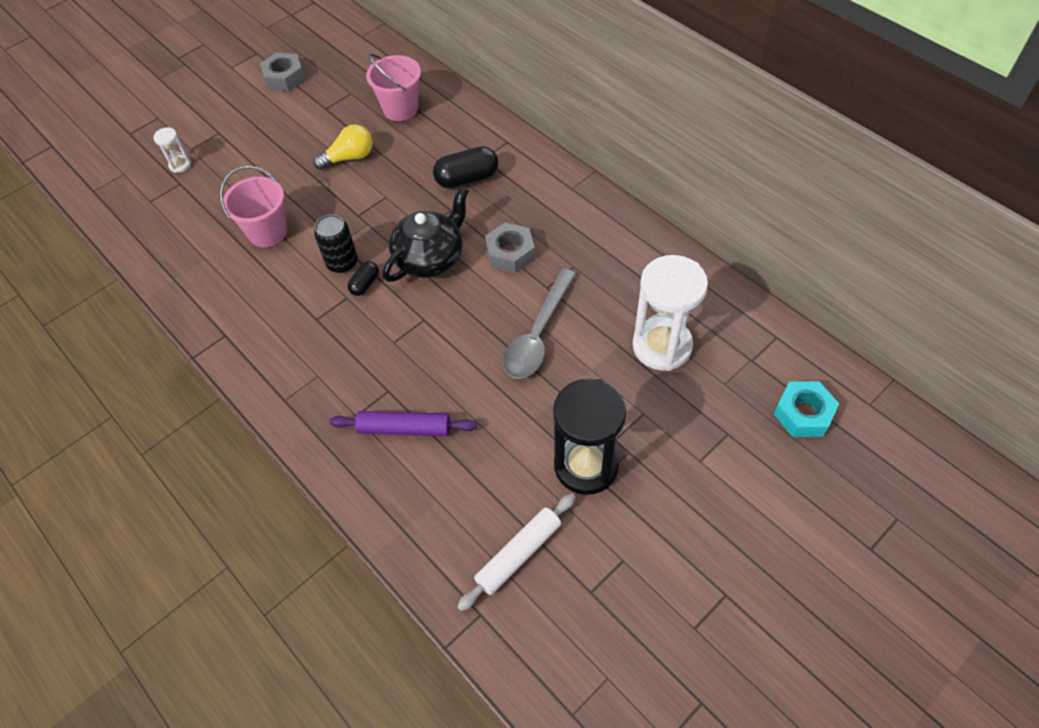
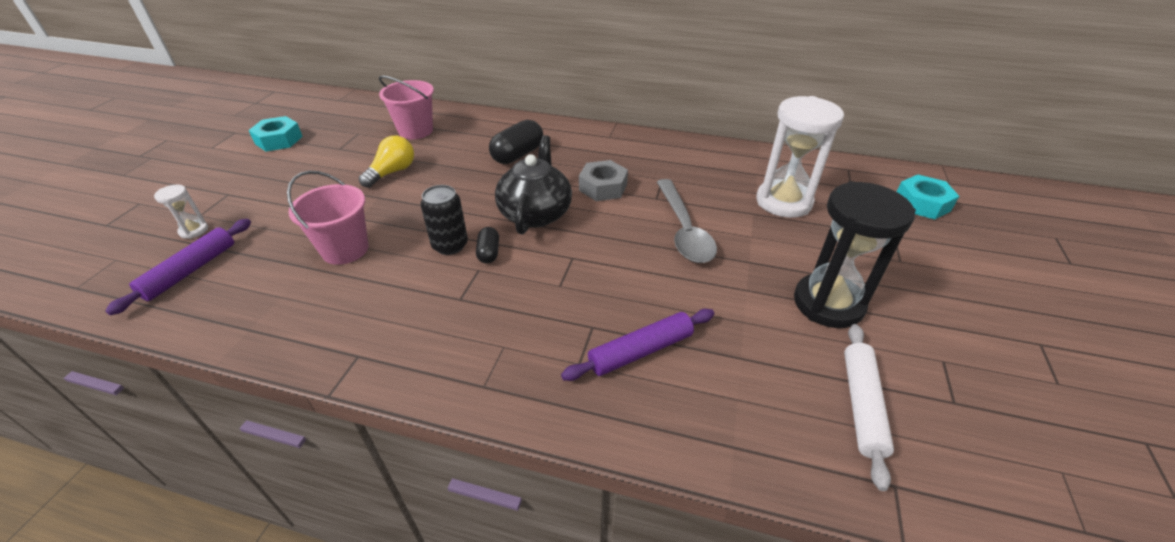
camera: 35 degrees left, 15 degrees down
grey nut [260,52,305,91] -> turquoise nut [249,116,303,151]
none -> purple rolling pin [105,219,251,315]

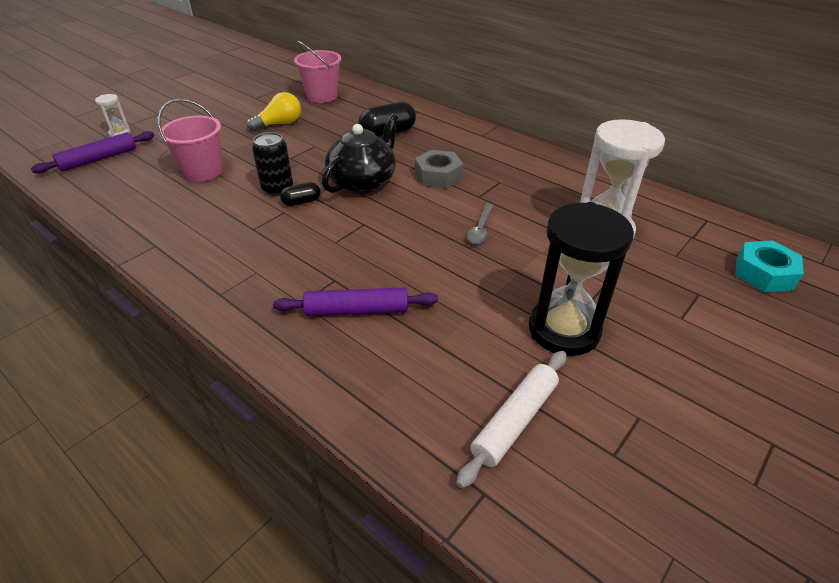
camera: 25 degrees right, 0 degrees up
turquoise nut [249,116,303,151] -> none
black capsule [476,227,499,264] -> black capsule turned 45 degrees clockwise [280,182,320,206]
grey spoon [657,179,717,263] -> grey spoon [467,203,494,244], size x0.52

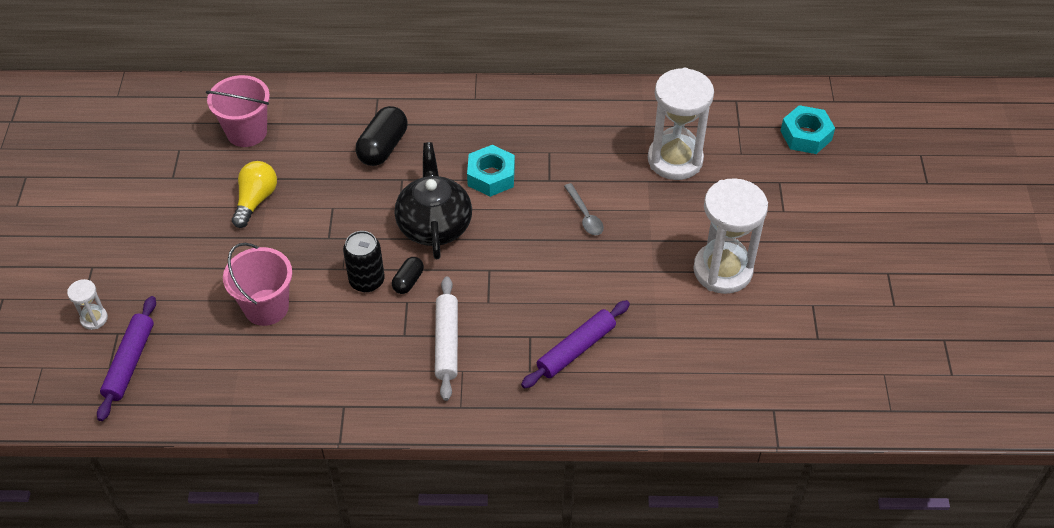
camera: 40 degrees left, 10 degrees up
grey nut [415,150,463,188] -> turquoise nut [467,145,515,197]
white rolling pin [456,351,566,488] -> white rolling pin moved to [435,276,458,401]
black hourglass [529,202,634,356] -> white hourglass [694,178,768,294]

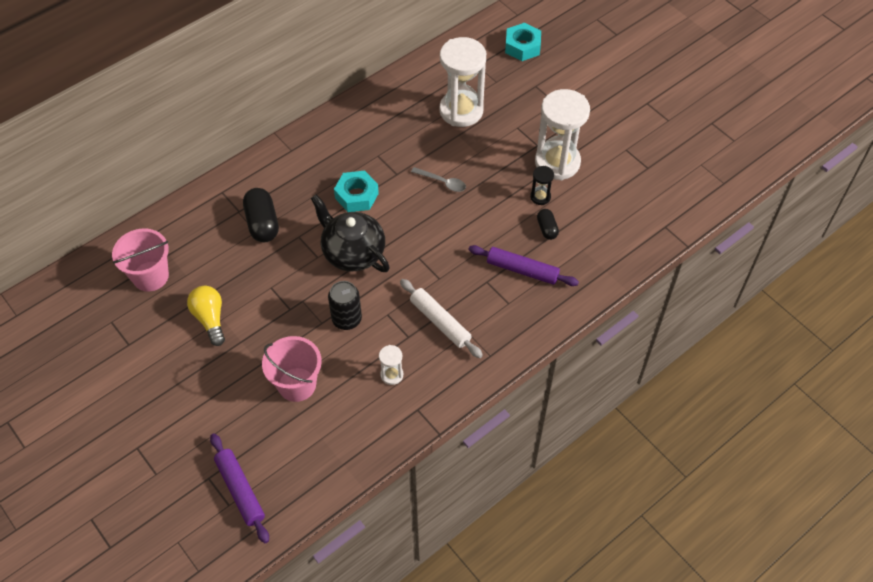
camera: 40 degrees left, 5 degrees up
white hourglass [67,279,108,330] -> white hourglass moved to [379,345,403,385]
black capsule [392,257,424,294] -> black capsule moved to [537,209,559,240]
purple rolling pin [521,300,630,389] -> purple rolling pin turned 75 degrees counterclockwise [468,245,579,286]
none -> black hourglass [530,166,554,205]

